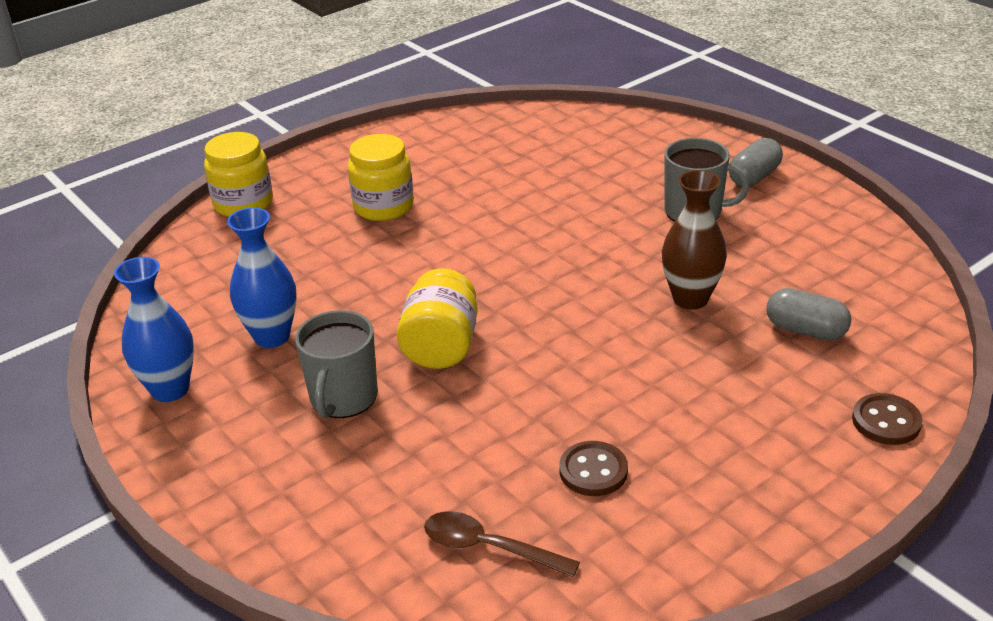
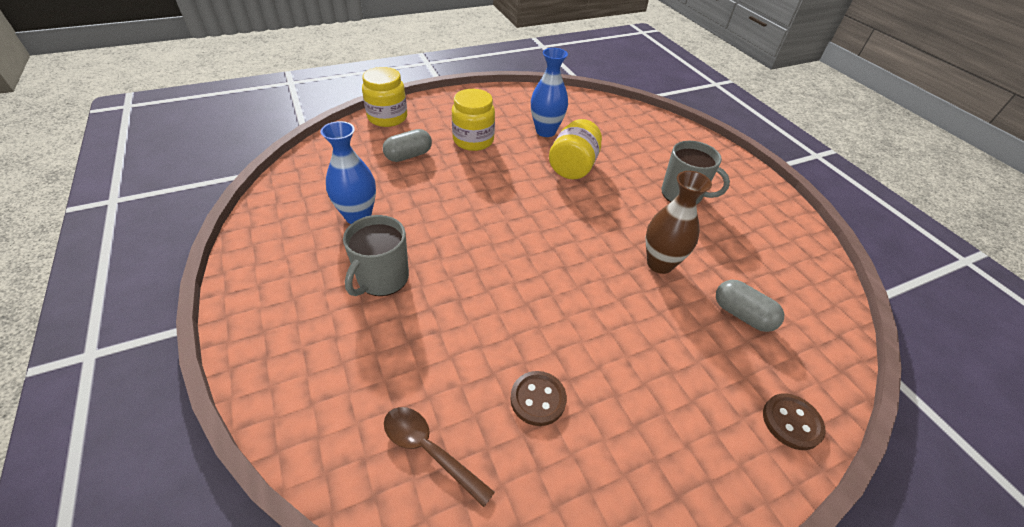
camera: 10 degrees right, 10 degrees up
blue vase [114,257,194,402] -> blue vase moved to [531,48,568,137]
yellow jar [397,268,478,369] -> yellow jar moved to [549,119,602,179]
grey capsule [729,138,783,187] -> grey capsule moved to [383,129,432,162]

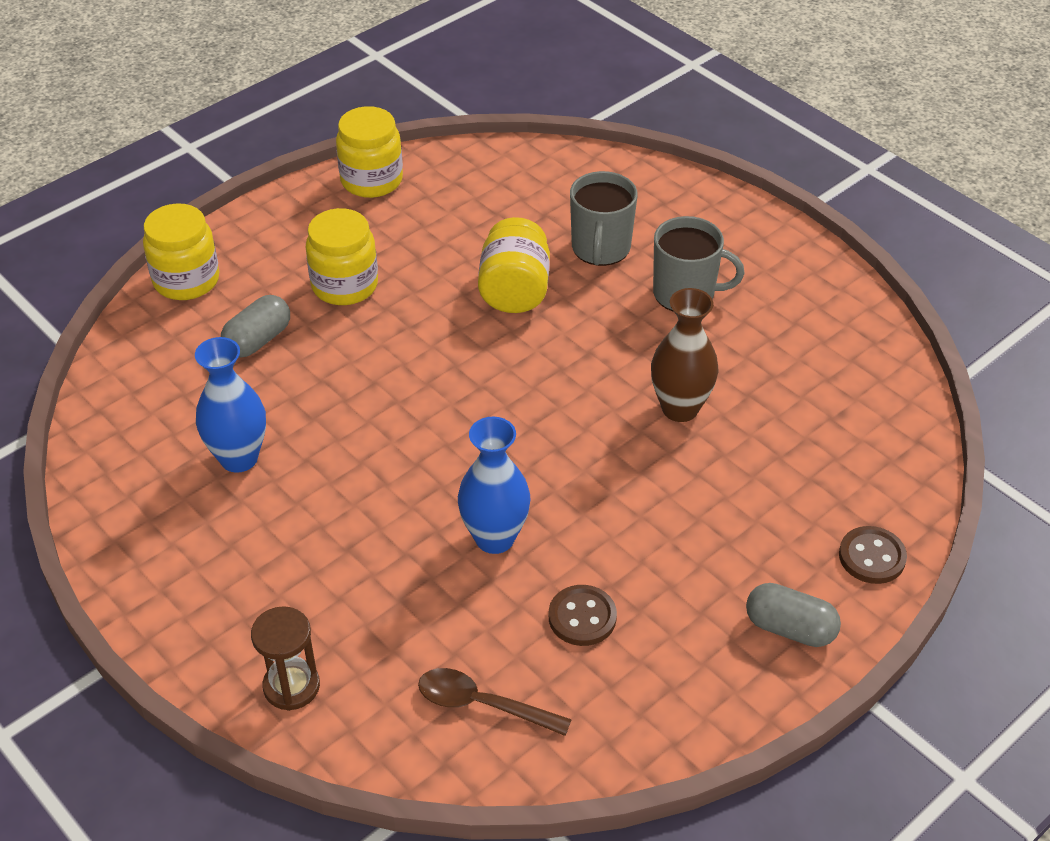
camera: 15 degrees left, 0 degrees up
grey mug [343,215,409,296] -> grey mug moved to [570,171,638,266]
blue vase [531,48,568,137] -> blue vase moved to [458,417,531,554]
grey capsule [716,280,785,332] -> grey capsule moved to [746,583,841,647]
none -> brown hourglass [251,606,320,711]
none -> yellow jar [336,106,403,198]

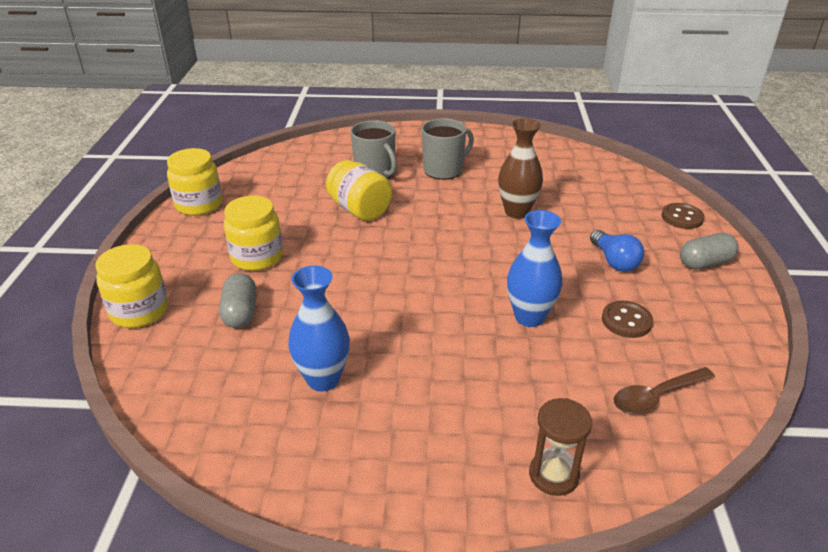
camera: 45 degrees left, 10 degrees down
none -> blue light bulb [590,230,644,272]

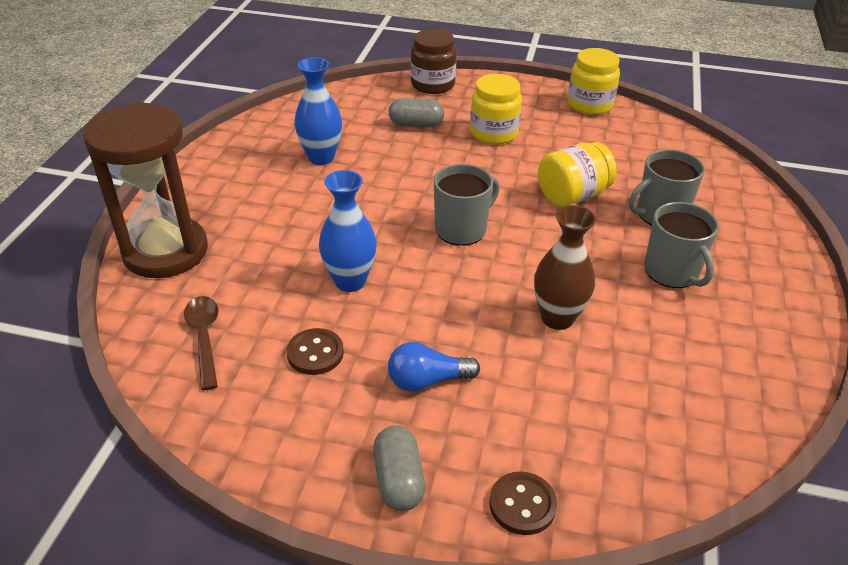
camera: 100 degrees right, 5 degrees up
yellow jar [95,244,168,328] -> brown jar [410,29,457,94]
brown hourglass [529,398,592,496] -> brown hourglass [83,102,208,278], size x2.11
none -> grey mug [434,164,499,246]

